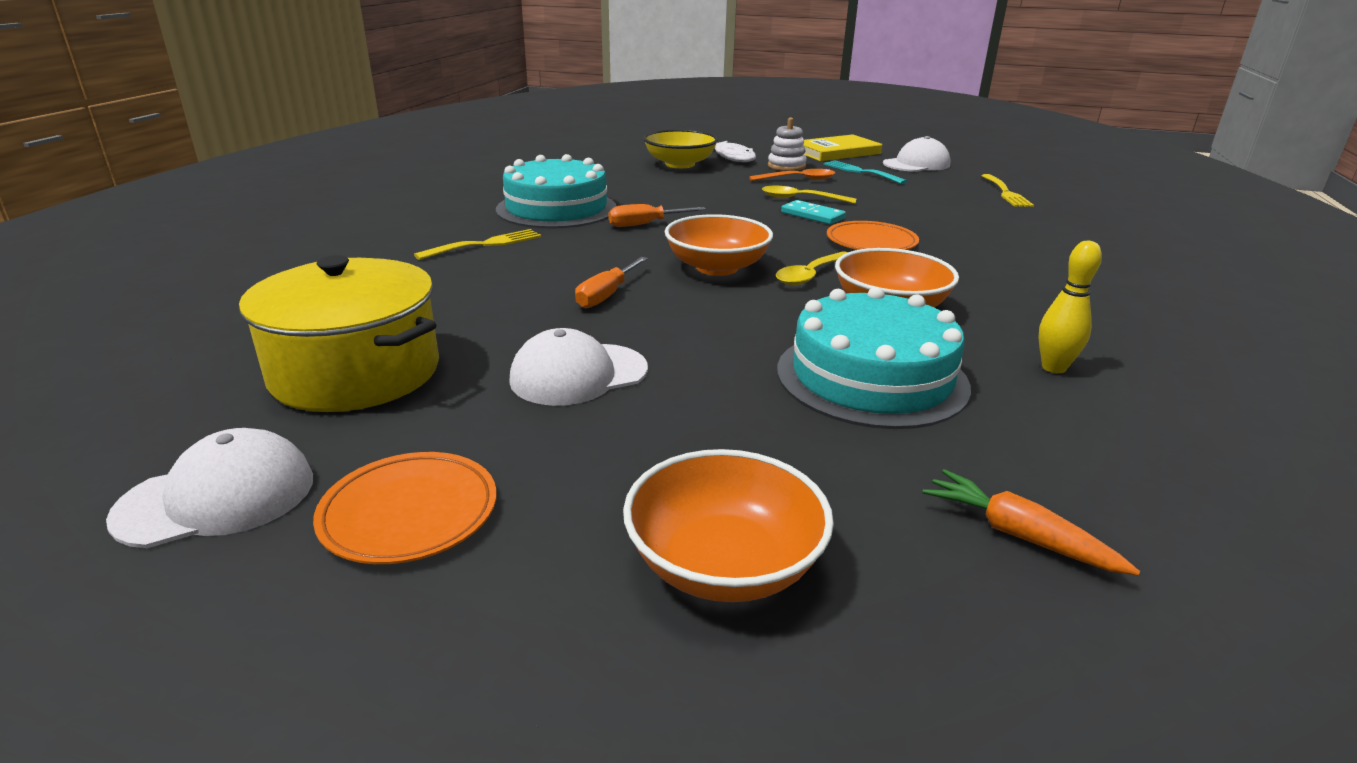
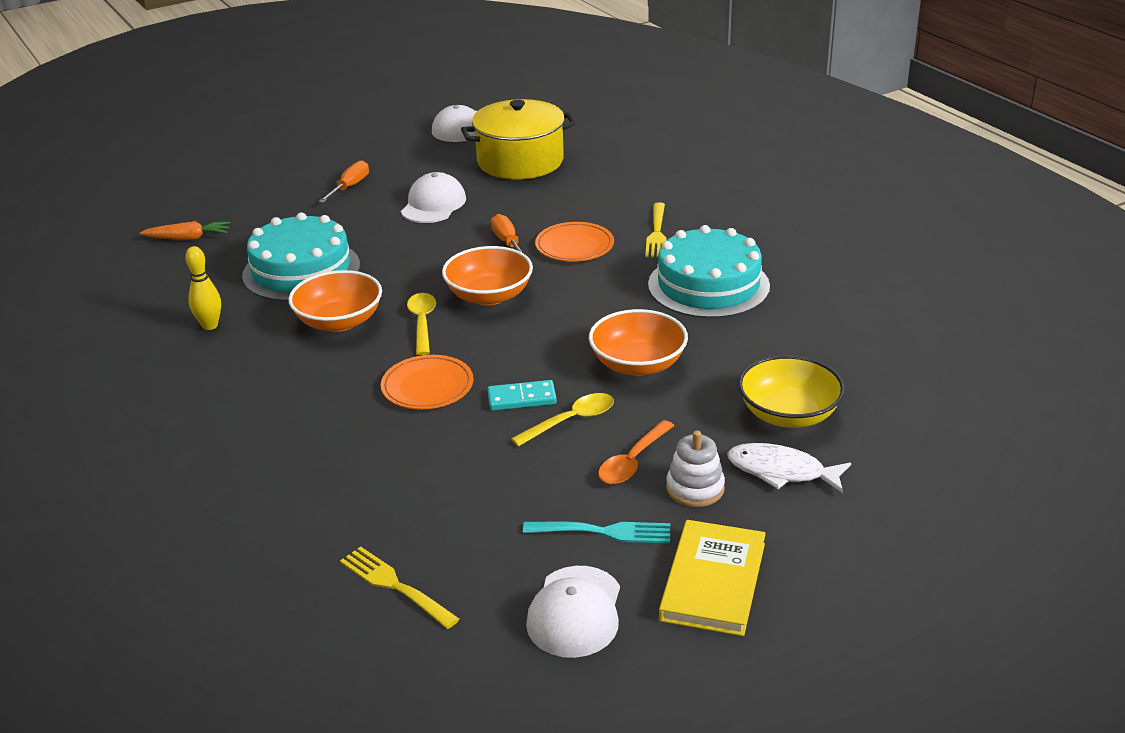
camera: 135 degrees right, 5 degrees up
orange plate [313,452,497,564] -> orange plate moved to [535,222,614,262]
orange screwdriver [608,204,706,227] -> orange screwdriver moved to [318,160,369,203]
orange bowl [623,449,834,602] -> orange bowl moved to [589,309,688,376]

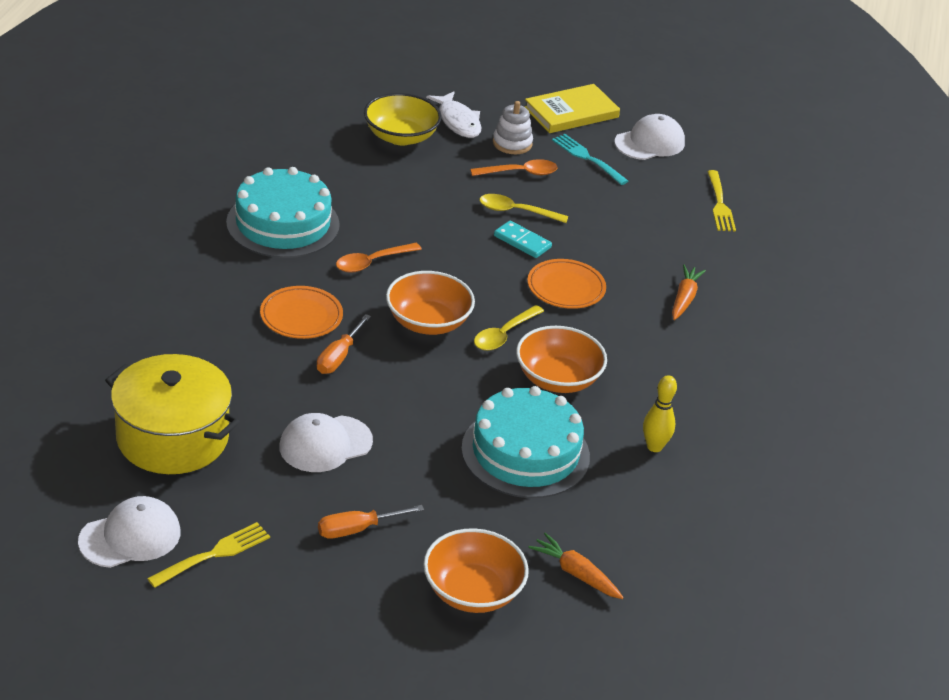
camera: 140 degrees left, 5 degrees up
orange bowl [589,309,688,376] -> orange bowl moved to [423,528,529,613]
yellow fork [645,202,667,257] -> yellow fork moved to [147,522,270,588]
none -> orange spoon [336,243,422,273]
none -> orange carrot [672,265,706,320]

